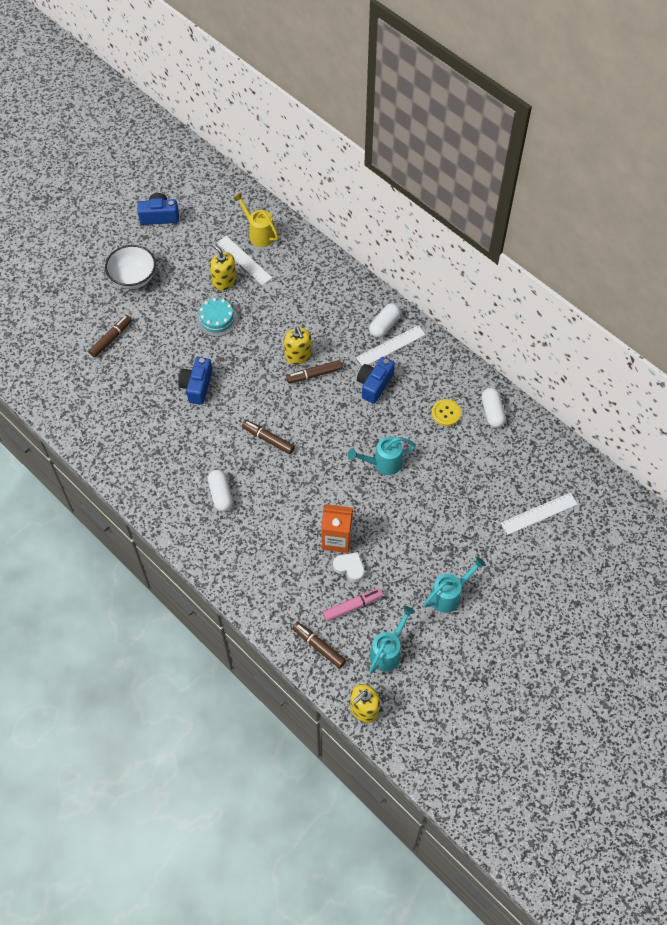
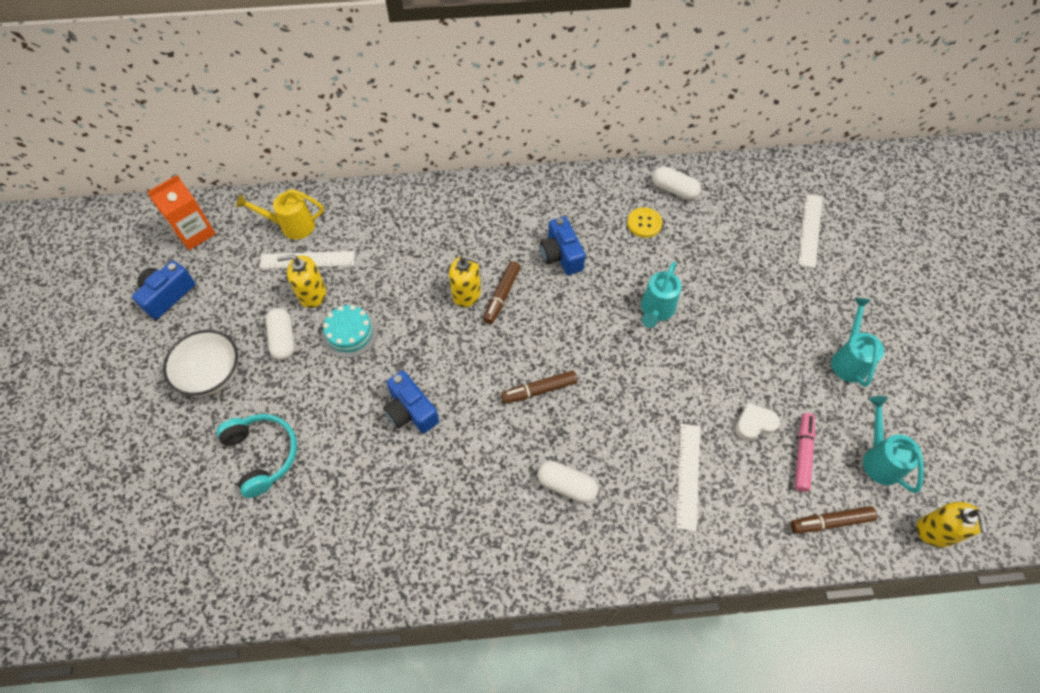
camera: 50 degrees left, 0 degrees up
brown marker [89,315,132,358] -> turquoise headphones [216,414,297,498]
orange carton [321,504,353,553] -> orange carton moved to [147,175,216,250]
white ruler [356,325,426,366] -> white ruler moved to [676,424,700,531]
white capsule [369,303,401,338] -> white capsule moved to [266,308,294,360]

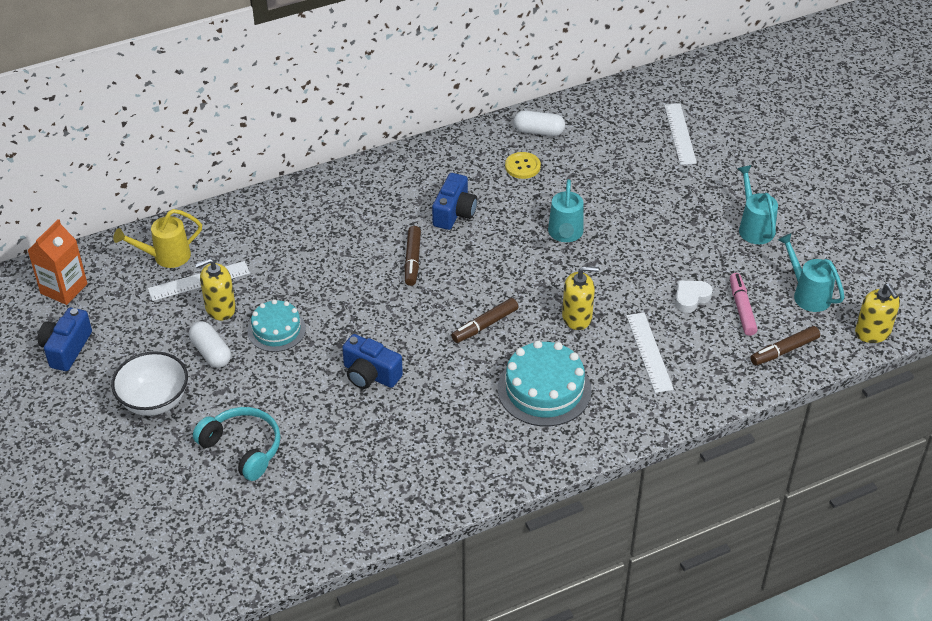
camera: 20 degrees left, 15 degrees down
yellow soap dispenser [449,254,481,307] -> yellow soap dispenser moved to [562,266,599,330]
white capsule [537,461,598,503] -> turquoise cake [498,340,592,426]
blue camera [540,216,586,275] -> blue camera turned 120 degrees counterclockwise [432,173,477,230]

